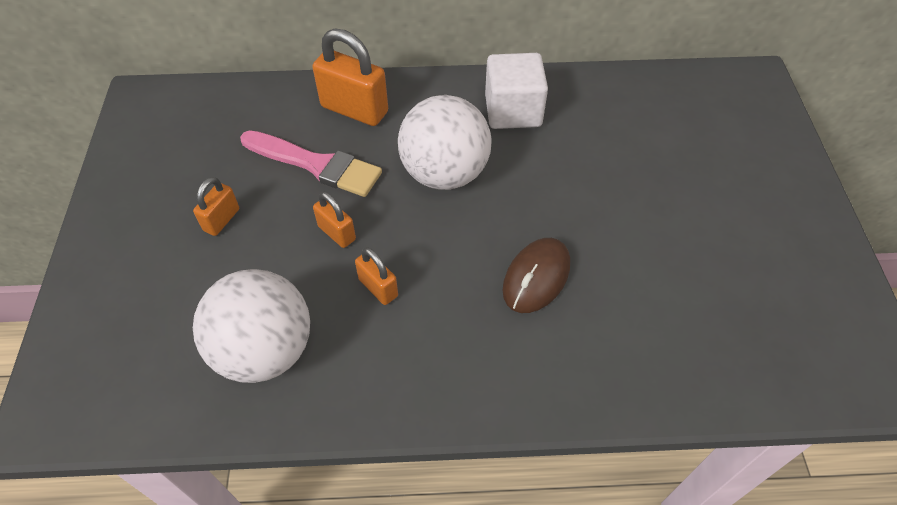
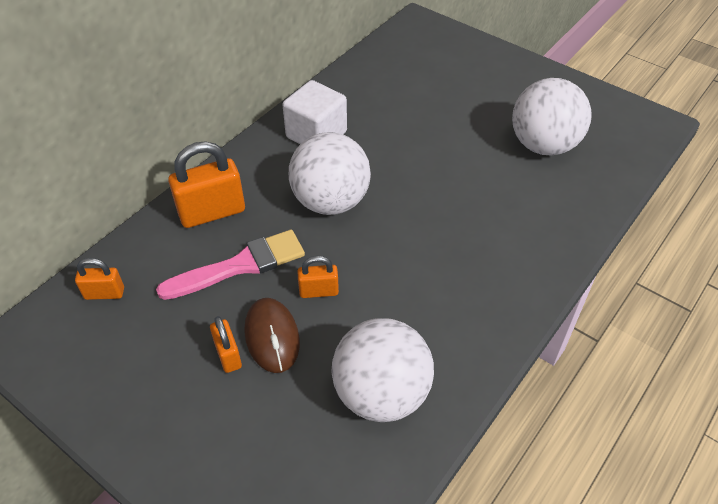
camera: 50 degrees left, 5 degrees down
orange padlock [355,247,398,305] -> orange padlock moved to [75,258,124,300]
brown mouse [502,238,570,313] -> brown mouse moved to [245,298,300,373]
none -> white ball [512,78,591,155]

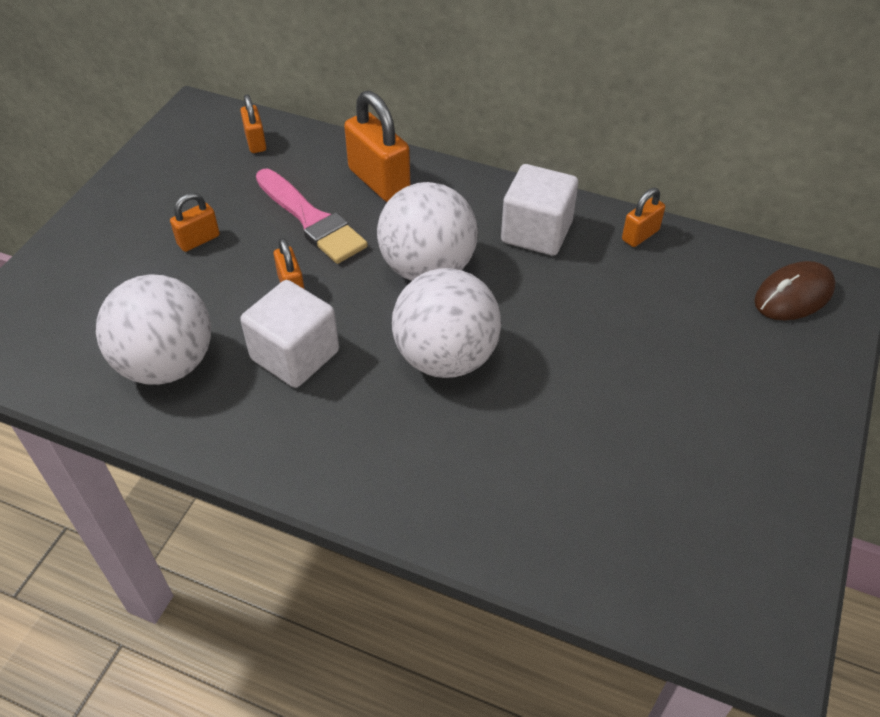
camera: 75 degrees right, 0 degrees up
brown mouse [245,298,300,373] -> brown mouse moved to [754,261,836,320]
white ball [512,78,591,155] -> white ball moved to [392,268,501,378]
none -> white cube [240,280,339,388]
none -> orange padlock [622,188,665,247]

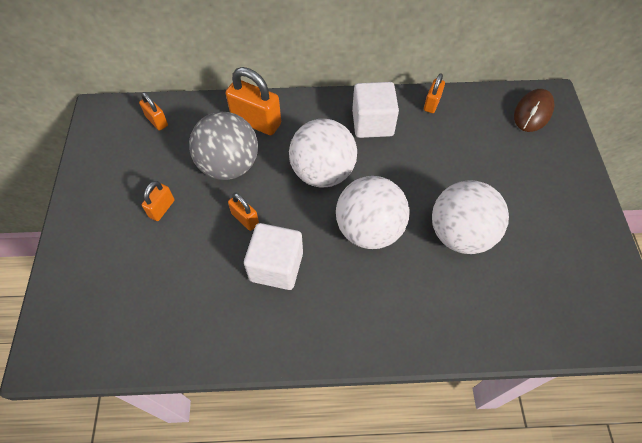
camera: 25 degrees left, 10 degrees up
white ball [96,274,211,385] -> white ball moved to [432,180,509,254]
pink brush [256,169,368,264] -> grey ball [189,112,258,180]

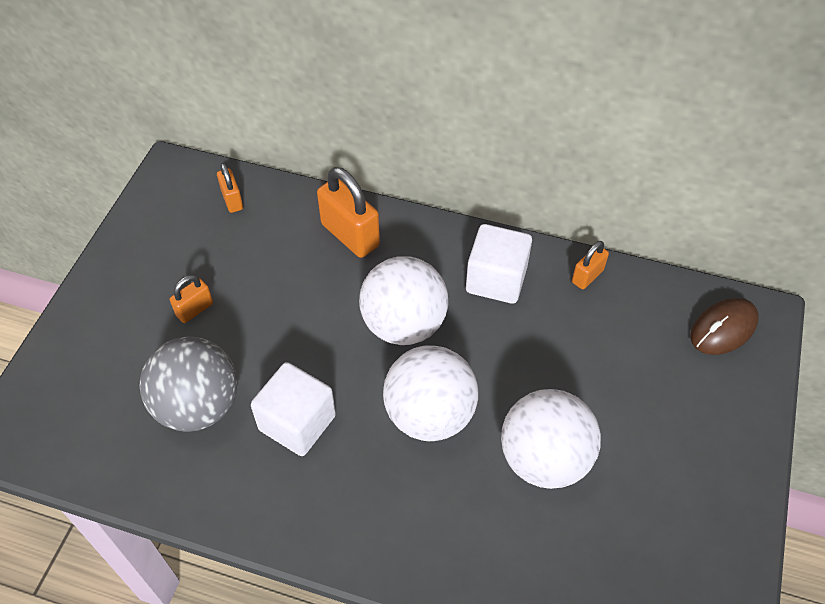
camera: 20 degrees right, 5 degrees down
grey ball [189,112,258,180] -> grey ball moved to [140,337,237,432]
orange padlock [228,193,259,231] -> none

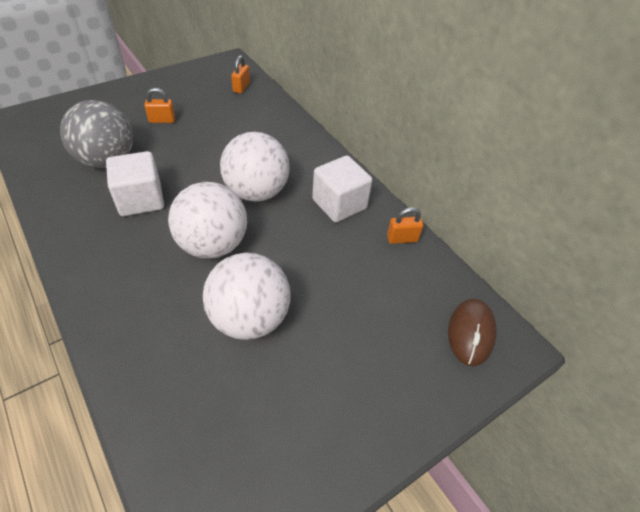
camera: 35 degrees right, 5 degrees down
orange padlock [317,167,380,258] -> none
brown mouse [690,298,759,355] -> brown mouse turned 75 degrees counterclockwise [448,299,497,366]

